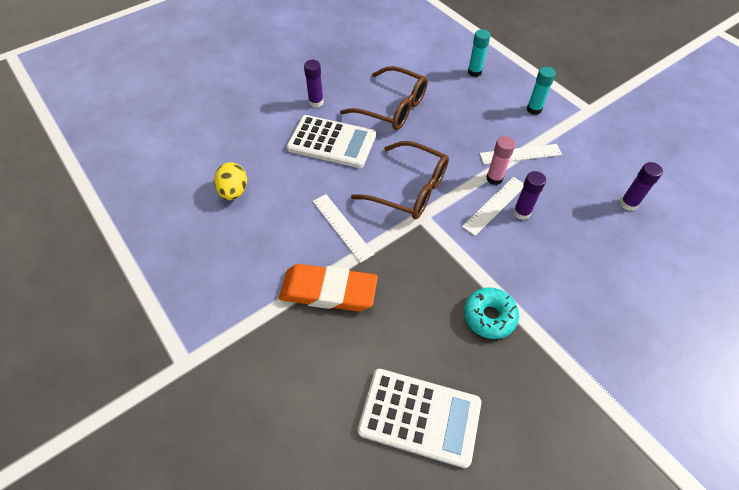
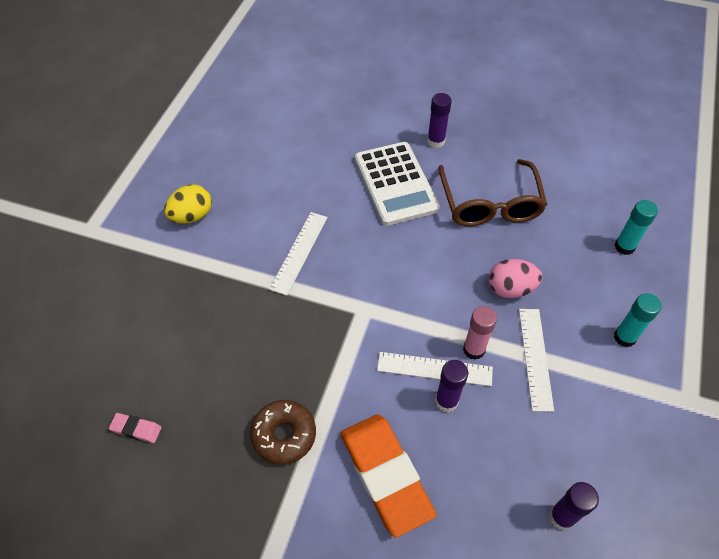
camera: 55 degrees right, 0 degrees up
yellow egg [214,162,247,200] -> yellow egg moved to [164,184,212,224]
orange eraser [279,264,378,311] -> orange eraser moved to [340,415,436,538]
brown glasses [351,141,449,220] -> none
white calculator [358,369,481,468] -> pink eraser [109,413,162,443]
turquoise donut [464,287,519,339] -> brown donut [250,400,316,465]
white ruler [480,144,562,164] -> white ruler turned 45 degrees clockwise [519,309,554,412]
none -> pink egg [489,259,542,298]

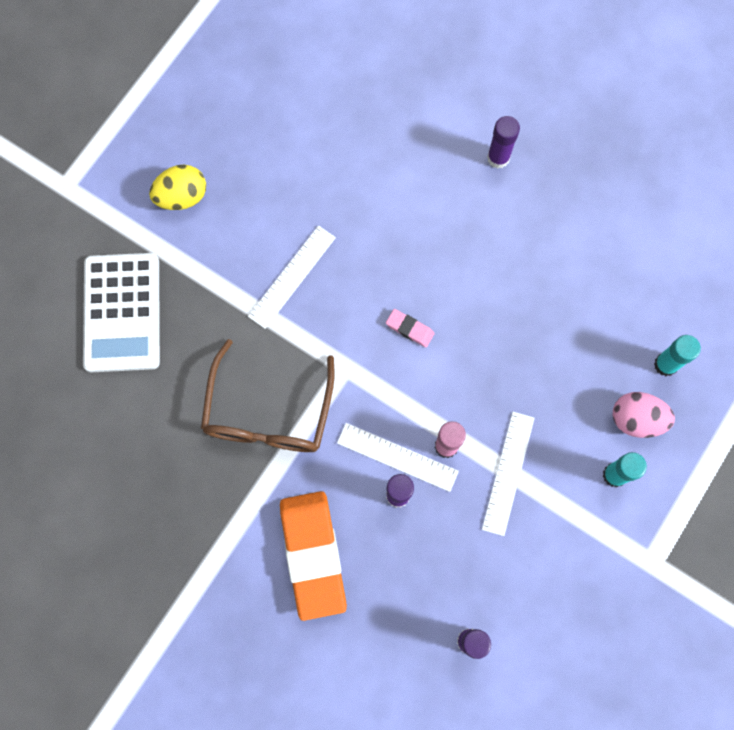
camera: 15 degrees right, 20 degrees up
pink eraser [109,413,162,443] -> pink eraser moved to [386,309,435,347]
brown donut [250,400,316,465] -> none
white calculator [355,142,440,226] -> white calculator moved to [83,253,160,372]
brown glasses [438,159,547,226] -> brown glasses moved to [201,339,335,452]
pink egg [489,259,542,298] -> pink egg moved to [613,392,675,438]

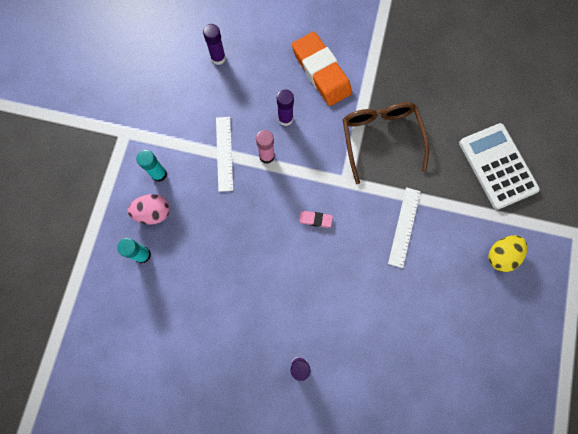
camera: 160 degrees right, 0 degrees up
white ruler [337,423,459,492] -> none

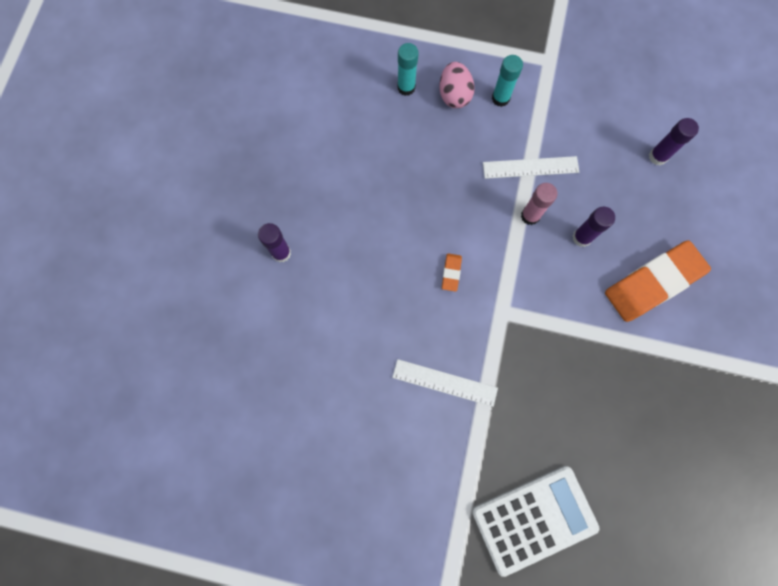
camera: 90 degrees right, 0 degrees up
pink eraser [299,211,333,228] -> orange eraser [442,253,462,292]
brown glasses [343,102,429,184] -> none
yellow egg [488,235,527,272] -> none

